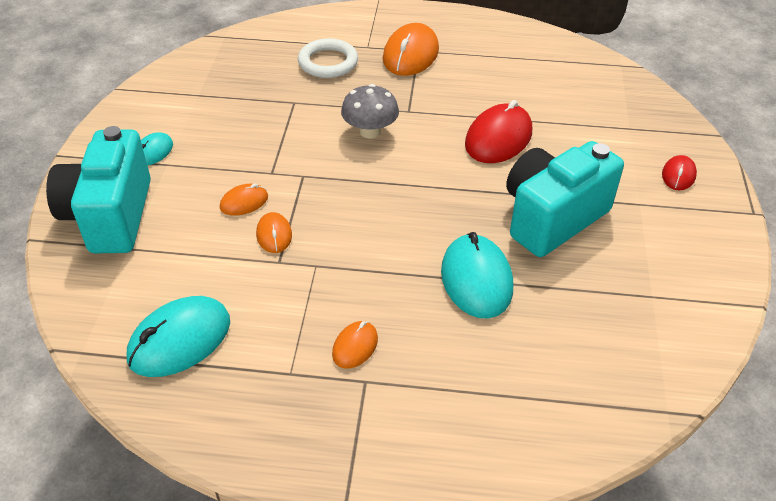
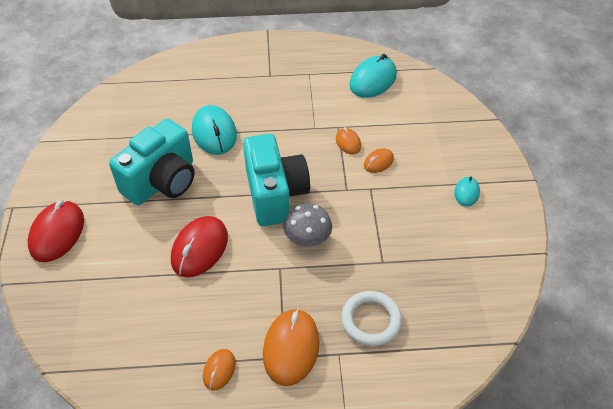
camera: 170 degrees right, 5 degrees up
turquoise camera [46,126,151,253] -> turquoise camera moved to [243,134,310,226]
orange mouse [332,321,378,369] -> orange mouse moved to [203,349,236,391]
red mouse [662,155,697,190] -> red mouse [28,200,84,262], size x1.88

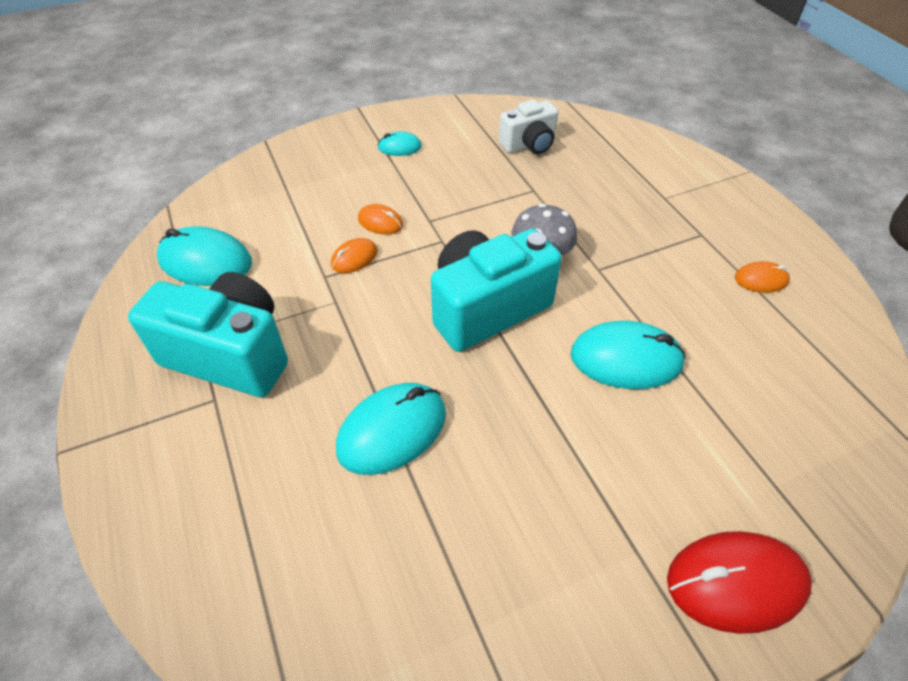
camera: 110 degrees left, 0 degrees up
turquoise camera [109,119,195,205] -> turquoise camera moved to [128,272,288,397]
red mouse [171,216,228,277] -> turquoise mouse [571,321,686,389]
orange mouse [263,308,320,386] -> none
white ring [341,291,402,347] -> none
none -> white camera [499,99,558,154]

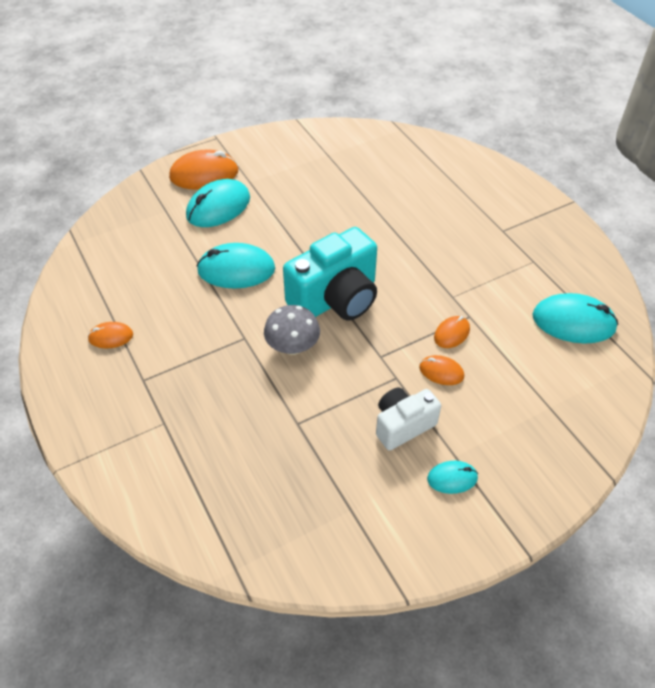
camera: 175 degrees right, 0 degrees up
turquoise camera [128,272,288,397] -> none
turquoise mouse [336,383,446,475] -> turquoise mouse moved to [186,179,250,227]
white camera [499,99,558,154] -> white camera moved to [376,388,441,451]
red mouse [667,531,812,634] -> orange mouse [169,149,239,190]

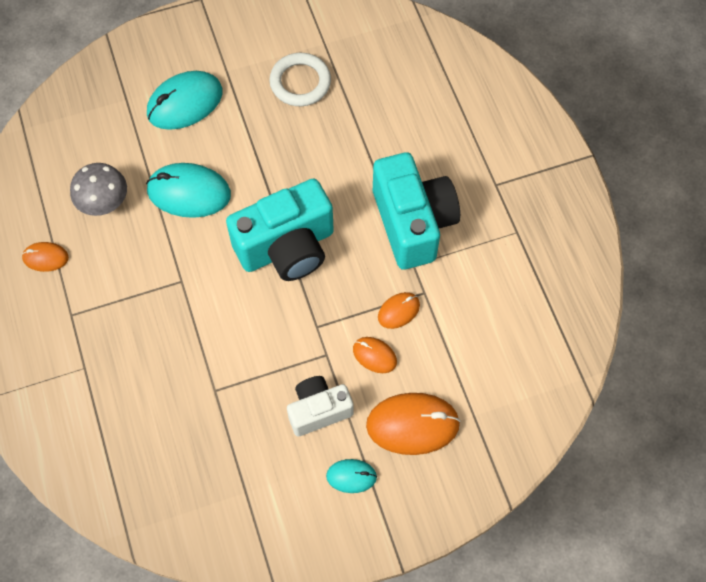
camera: 10 degrees right, 15 degrees up
orange mouse [169,149,239,190] -> orange mouse moved to [366,393,461,455]
grey mushroom [264,305,320,355] -> grey mushroom moved to [70,163,127,216]
turquoise mouse [532,293,618,344] -> none
none -> white ring [269,53,331,106]
none -> turquoise camera [373,152,460,270]

